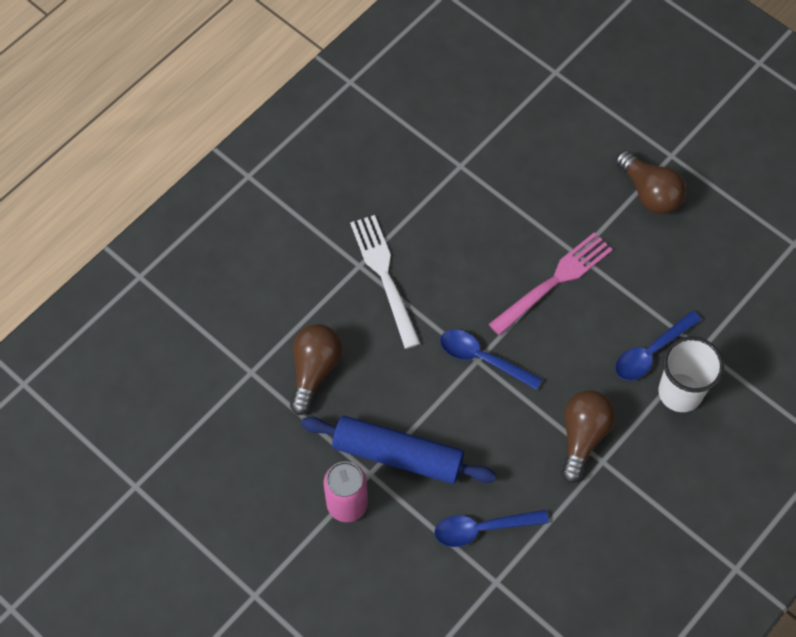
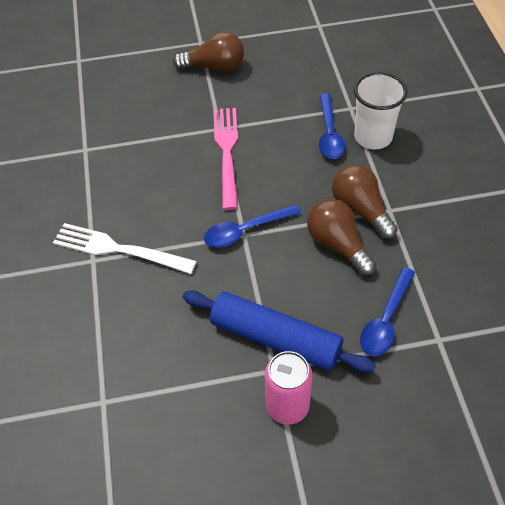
camera: 50 degrees left, 10 degrees down
brown light bulb [290,324,342,415] -> brown light bulb moved to [307,199,376,276]
blue rolling pin [301,416,496,484] -> blue rolling pin turned 60 degrees clockwise [183,290,376,373]

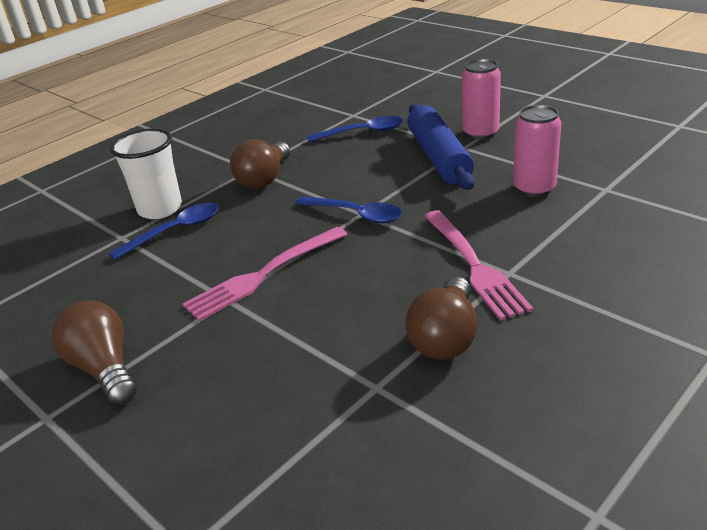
camera: 125 degrees left, 20 degrees down
white fork [53,223,197,274] -> pink fork [424,210,533,321]
brown light bulb [307,199,376,276] -> brown light bulb moved to [405,277,477,360]
none -> pink can [513,105,561,197]

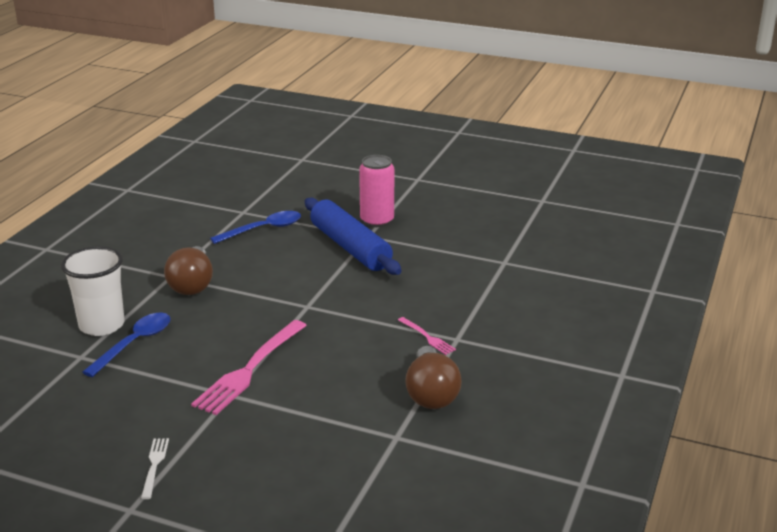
camera: 25 degrees left, 5 degrees down
brown light bulb [52,300,137,405] -> white fork [141,438,169,499]
blue spoon [295,196,402,223] -> none
pink fork [424,210,533,321] -> pink fork [398,317,456,355], size x0.48
pink can [513,105,561,197] -> none

